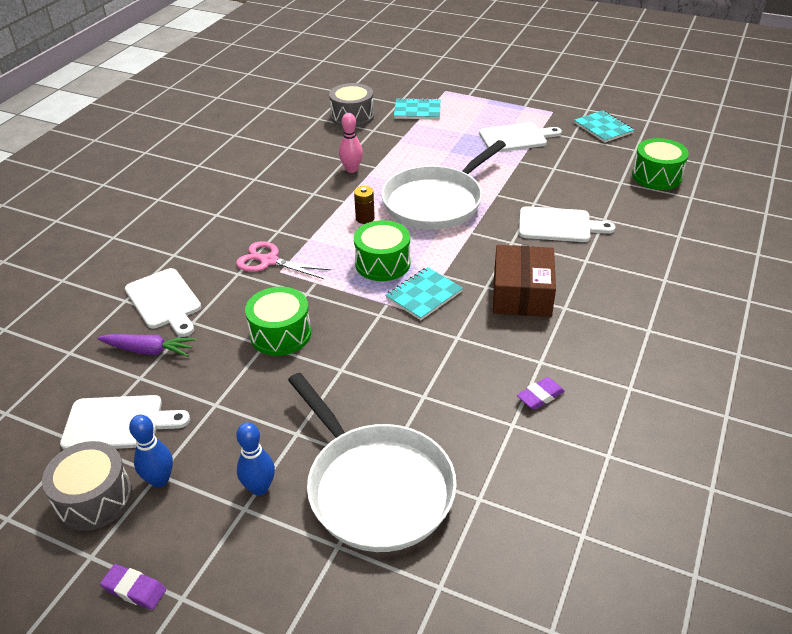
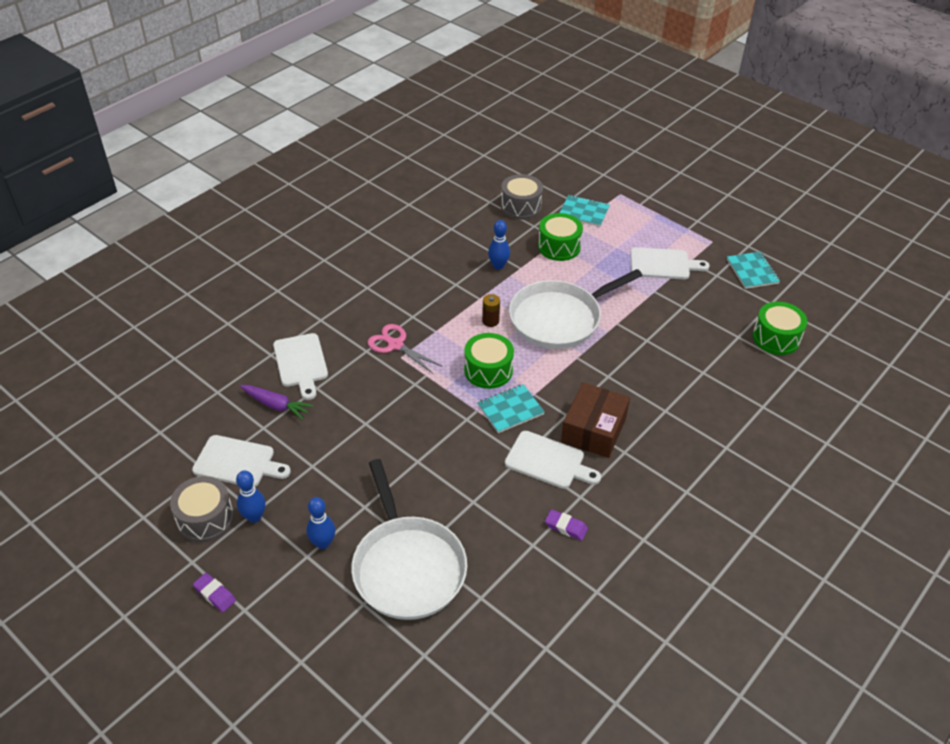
camera: 15 degrees right, 5 degrees up
green drum [245,287,311,356] -> green drum moved to [538,213,583,261]
pink bowling pin [339,113,363,173] -> blue bowling pin [488,220,510,270]
purple eraser [517,377,565,410] -> purple eraser turned 45 degrees clockwise [545,509,588,541]
white cutting board [519,206,615,242] -> white cutting board moved to [505,431,601,489]

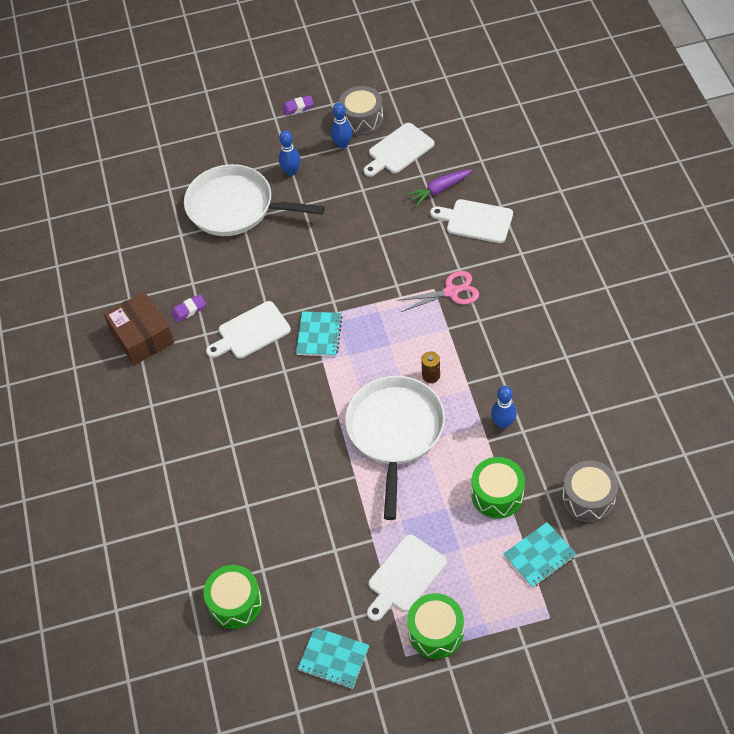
camera: 130 degrees right, 10 degrees up
green drum [464,333,514,389] -> green drum moved to [407,593,464,659]
brown box [561,382,630,458] -> brown box moved to [103,292,174,365]

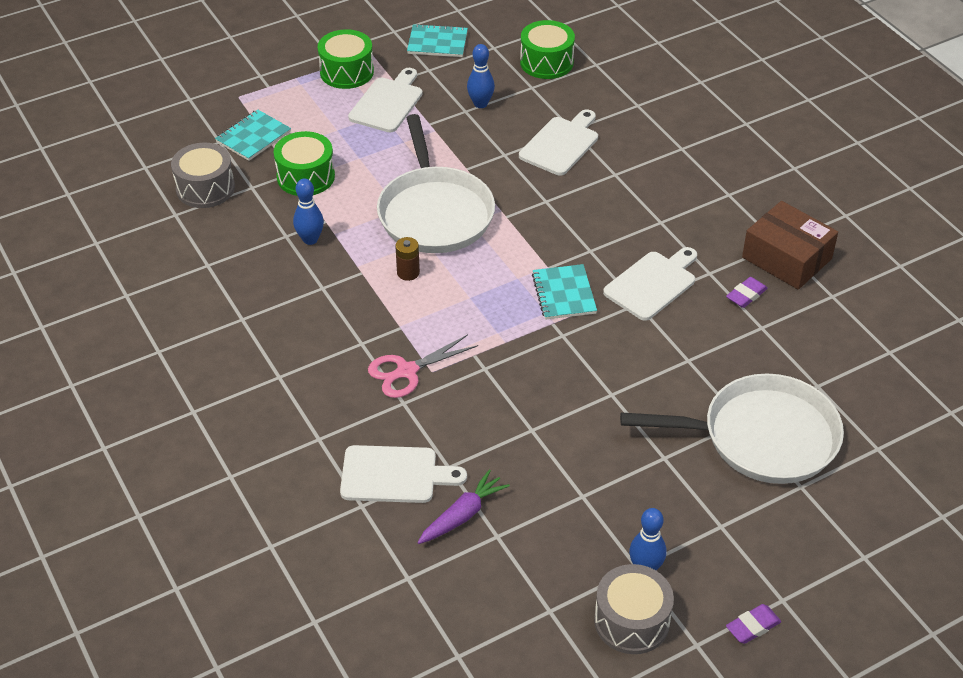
camera: 160 degrees right, 10 degrees down
blue bowling pin [278,131,301,176] -> blue bowling pin moved to [467,44,495,108]
white cutting board [363,123,434,177] -> white cutting board moved to [519,110,598,176]

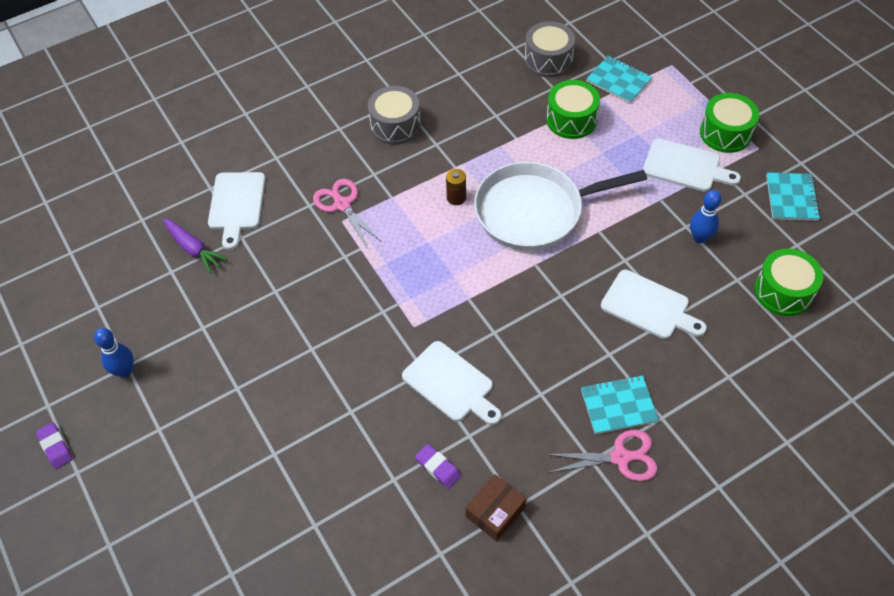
camera: 90 degrees right, 10 degrees up
blue bowling pin [293,178,324,245] -> none
turquoise notebook [532,264,597,320] -> turquoise notebook moved to [581,375,659,434]
grey drum [594,564,674,654] -> grey drum moved to [368,86,421,145]
white pan [620,374,844,484] -> none
brown box [742,201,838,290] -> brown box [465,474,526,541], size x0.63
none -> pink scissors [545,430,658,481]

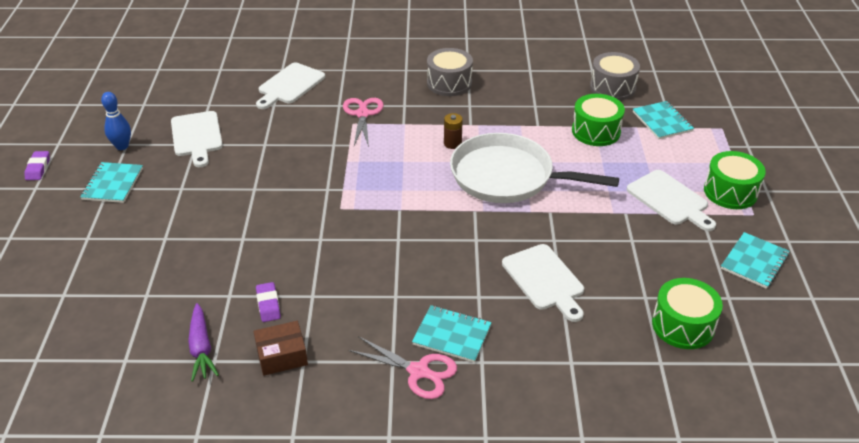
camera: 30 degrees right, 15 degrees down
purple carrot [163,218,227,273] -> purple carrot moved to [188,303,219,382]
white cutting board [402,341,502,425] -> white cutting board moved to [171,111,223,167]
blue bowling pin [690,190,722,243] -> none
none -> turquoise notebook [80,162,143,203]

